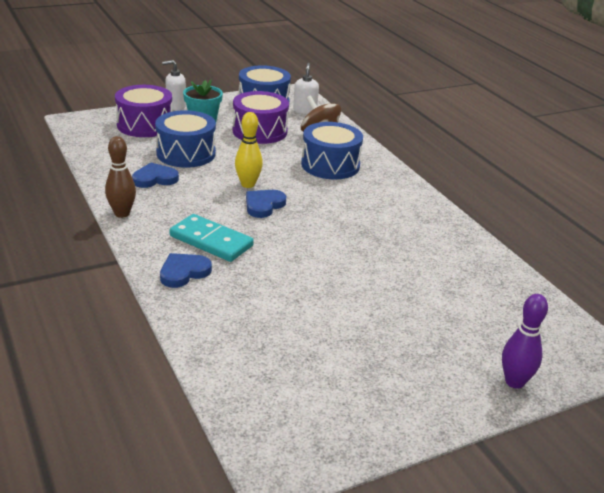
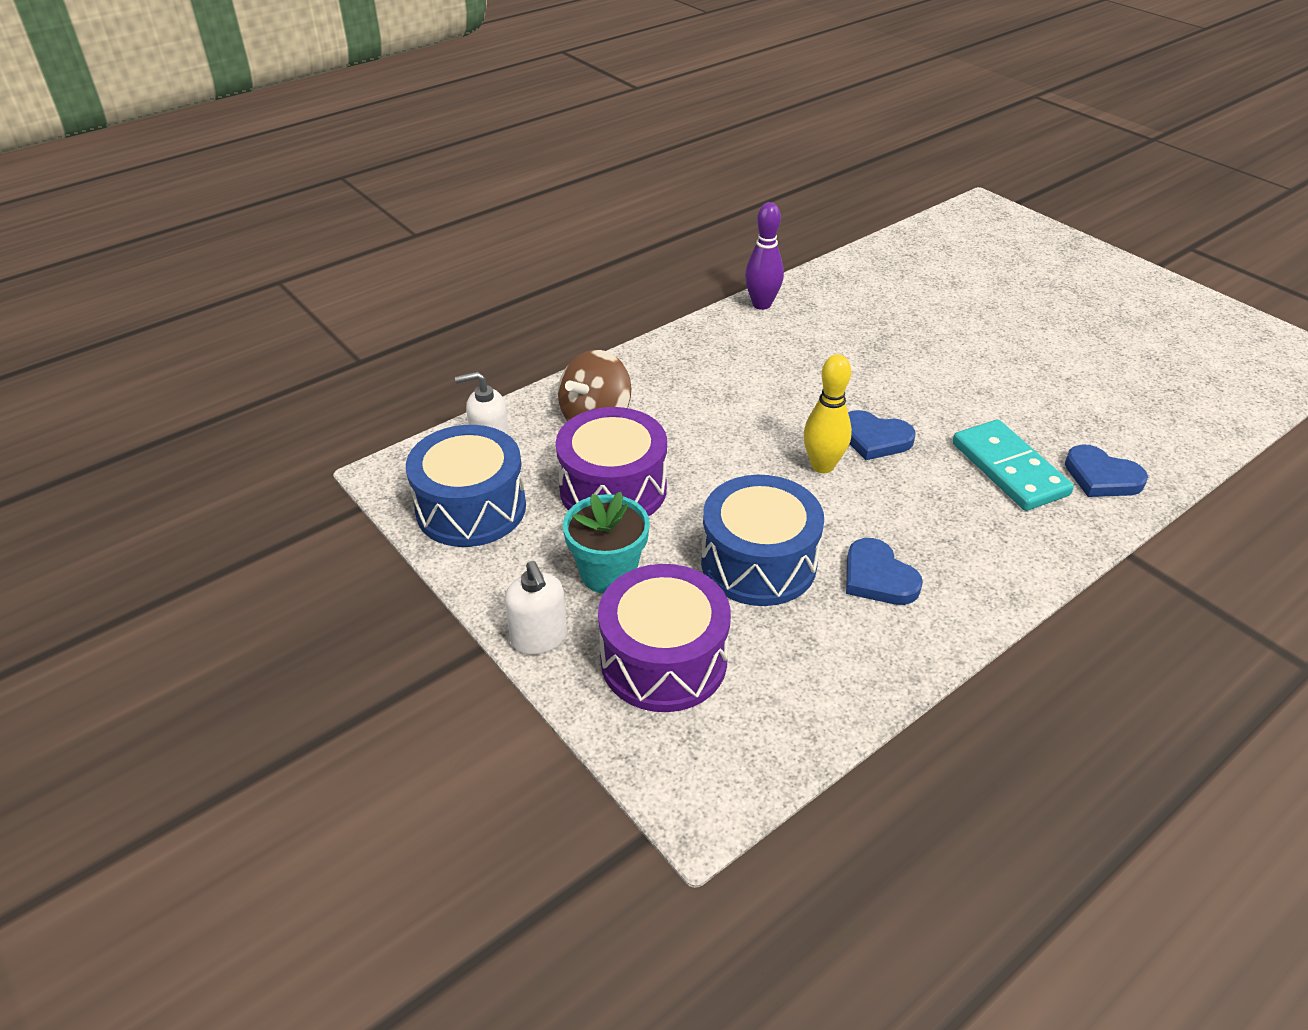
camera: 100 degrees left, 10 degrees up
brown bowling pin [105,136,136,218] -> none
turquoise domino [169,214,254,262] -> turquoise domino turned 45 degrees counterclockwise [952,419,1074,511]
blue drum [301,122,363,179] -> none
purple bowling pin [502,294,548,389] -> purple bowling pin moved to [745,202,784,310]

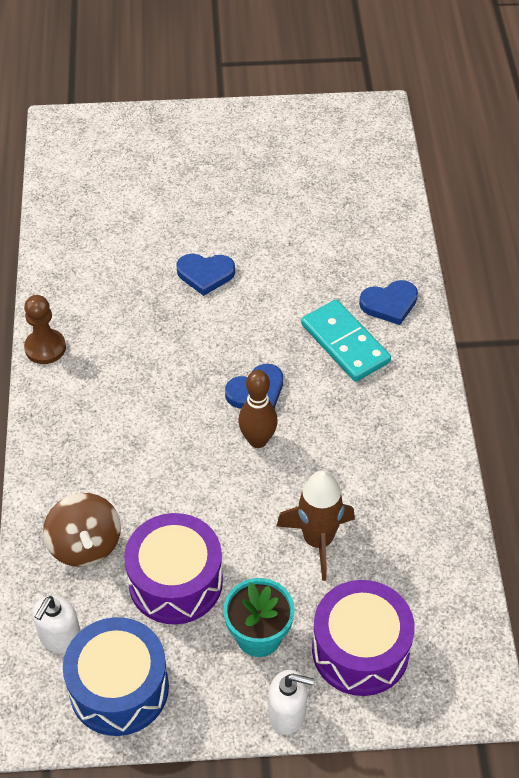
camera: 55 degrees left, 10 degrees up
blue drum [701,475,824,606] -> brown rocket [276,470,355,581]
purple bowling pin [745,202,784,310] -> brown pawn [24,295,66,364]
yellow bowling pin [804,354,852,473] -> brown bowling pin [238,370,278,448]
blue heart [846,538,923,605] -> blue heart moved to [176,254,235,296]
turquoise domino [952,419,1074,511] -> turquoise domino turned 45 degrees clockwise [301,300,391,382]

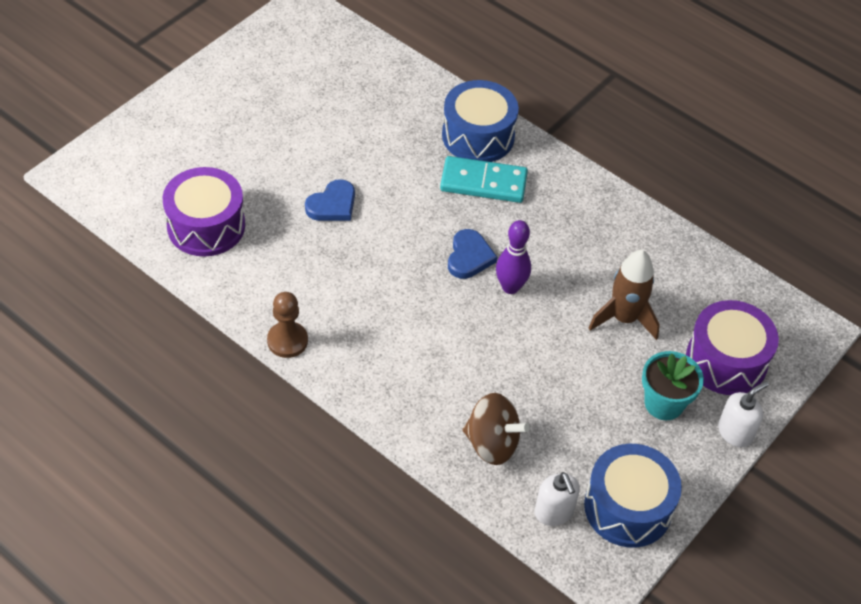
camera: 50 degrees left, 0 degrees up
purple drum [124,513,223,625] -> purple drum moved to [163,167,245,256]
brown bowling pin [238,370,278,448] -> purple bowling pin [496,220,531,294]
blue heart [359,280,418,325] -> blue drum [442,80,519,162]

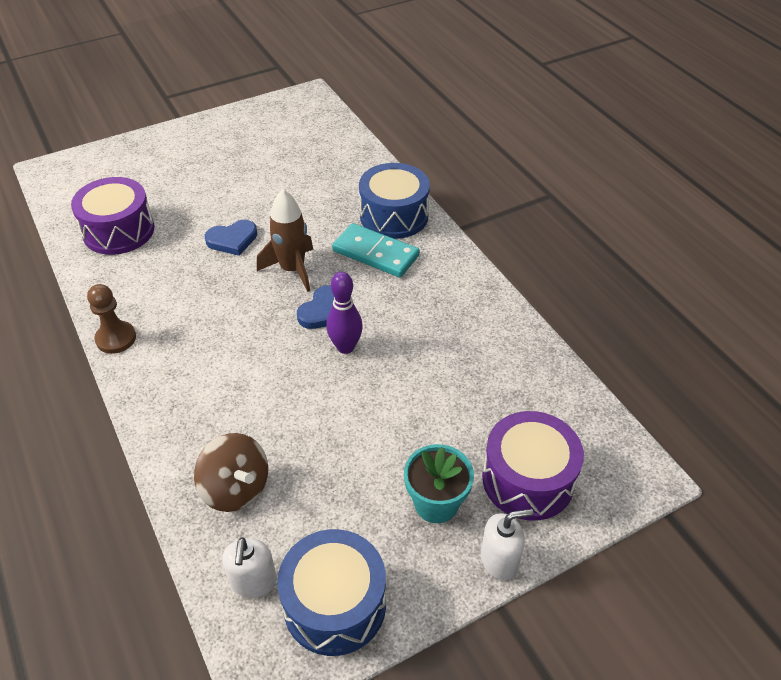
camera: 25 degrees right, 5 degrees down
brown rocket [588,250,660,340] -> brown rocket moved to [257,190,313,292]

